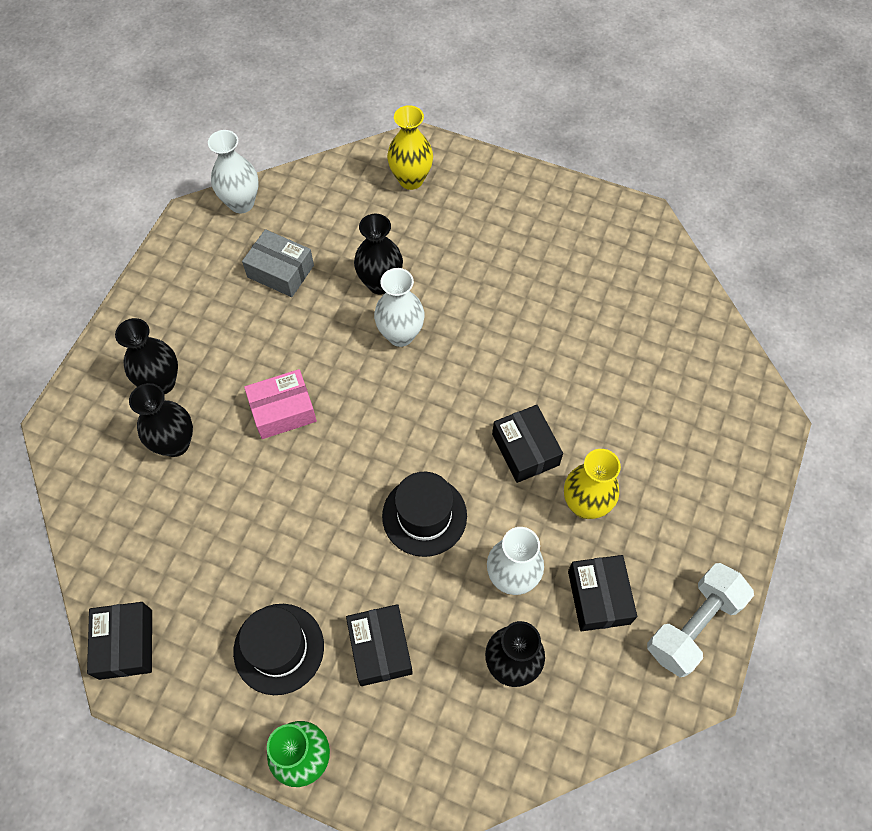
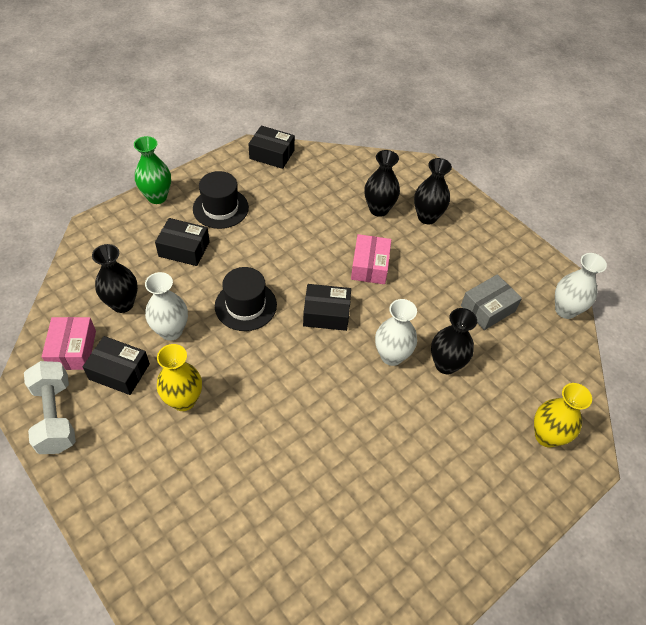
camera: 115 degrees right, 10 degrees down
black box [492,405,563,483] -> black box moved to [303,284,351,331]
none -> pink box [42,317,96,370]

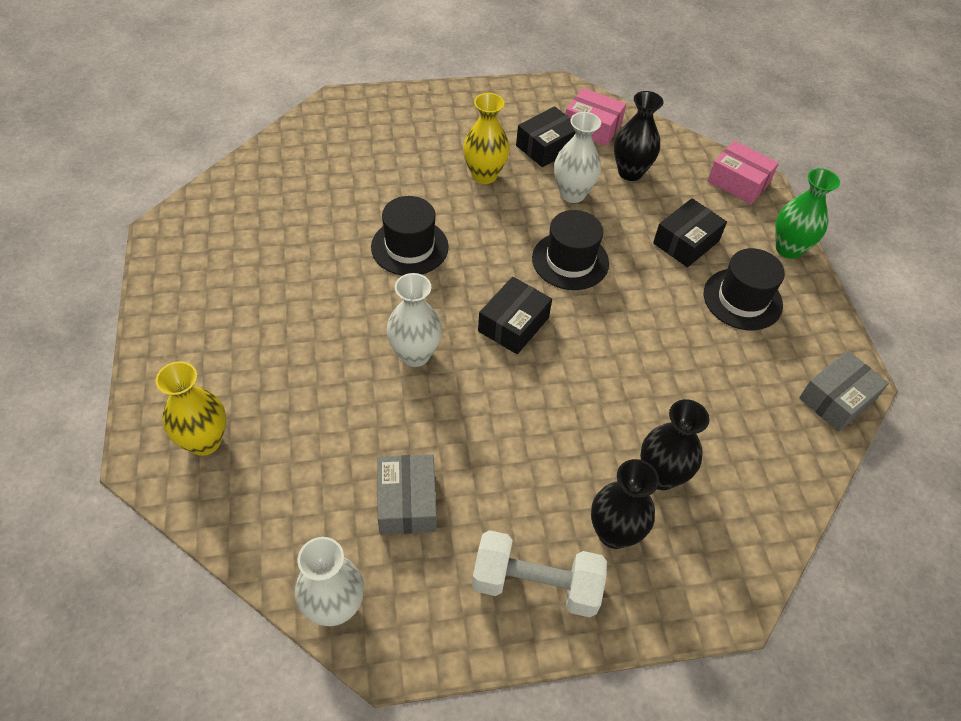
camera: 120 degrees right, 0 degrees up
white dumbbell [24,361,76,454] -> white dumbbell moved to [472,530,607,618]
black box [248,126,295,169] -> grey box [799,351,889,432]
pink box [351,234,391,284] -> pink box moved to [708,141,779,204]
black vase [431,308,477,374] -> none
none -> black hat [371,196,448,276]

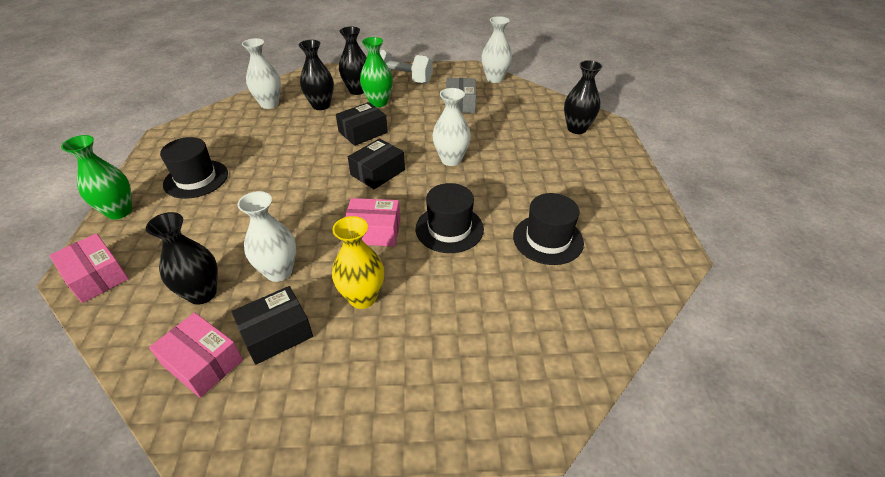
camera: 170 degrees left, 10 degrees down
yellow vase [155,361,226,456] -> black vase [564,60,603,134]
black hat [532,210,609,290] -> black hat moved to [513,193,584,265]
black box [653,198,727,267] -> black box moved to [336,102,388,146]
grey box [799,351,889,432] -> none
none -> white vase [242,38,281,109]
none -> pink box [345,198,400,246]
none -> green vase [360,37,393,107]

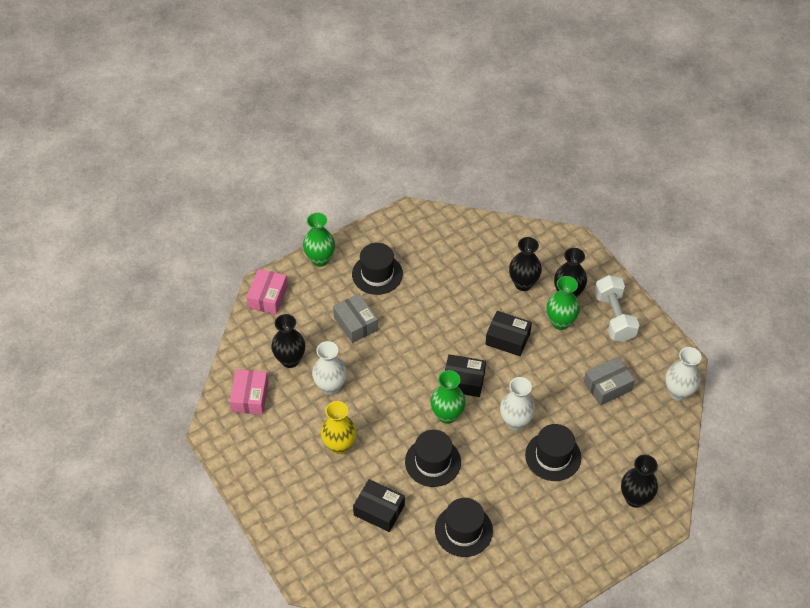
camera: 60 degrees right, 10 degrees up
black box [232,286,313,365] -> black box moved to [353,479,405,532]
white vase [242,38,281,109] -> none
pink box [345,198,400,246] -> none
none -> grey box [333,294,378,343]
none -> green vase [431,370,466,424]
none -> black hat [525,424,581,481]

